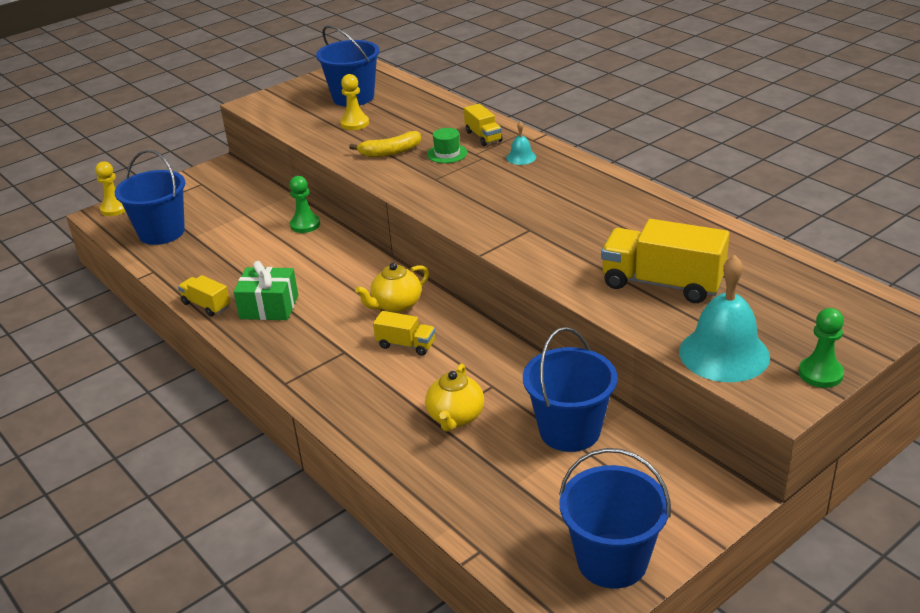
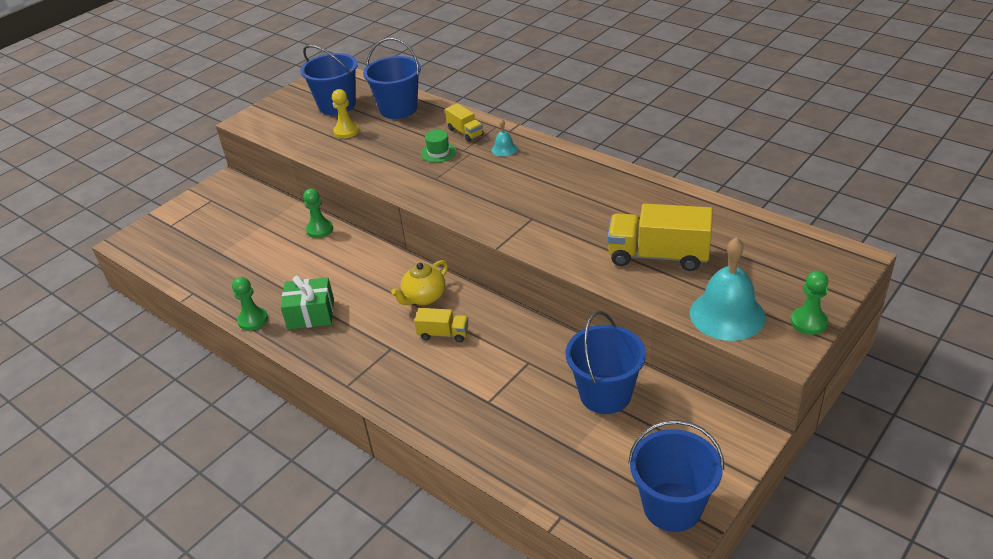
camera: 10 degrees left, 5 degrees up
yellow pawn [95,161,126,216] -> none
blue bucket [115,150,185,245] -> blue bucket moved to [363,38,421,119]
yellow truck [178,275,230,316] -> green pawn [232,277,268,331]
yellow banana [349,131,421,157] -> none
yellow teapot [425,364,484,432] -> none

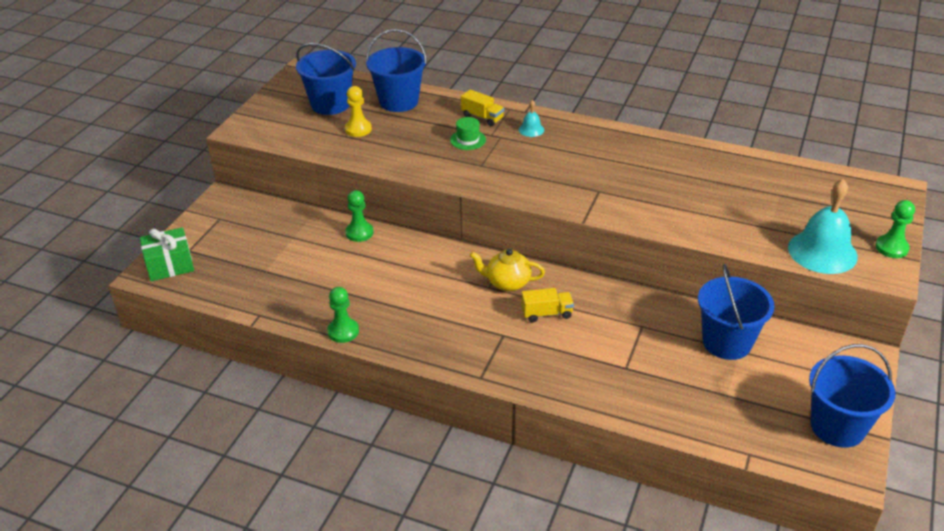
camera: 20 degrees left, 0 degrees up
green gift [281,276,334,329] -> green gift moved to [140,227,194,281]
yellow teapot [391,260,448,305] -> yellow teapot turned 75 degrees clockwise [470,249,545,291]
yellow truck [608,203,713,271] -> none

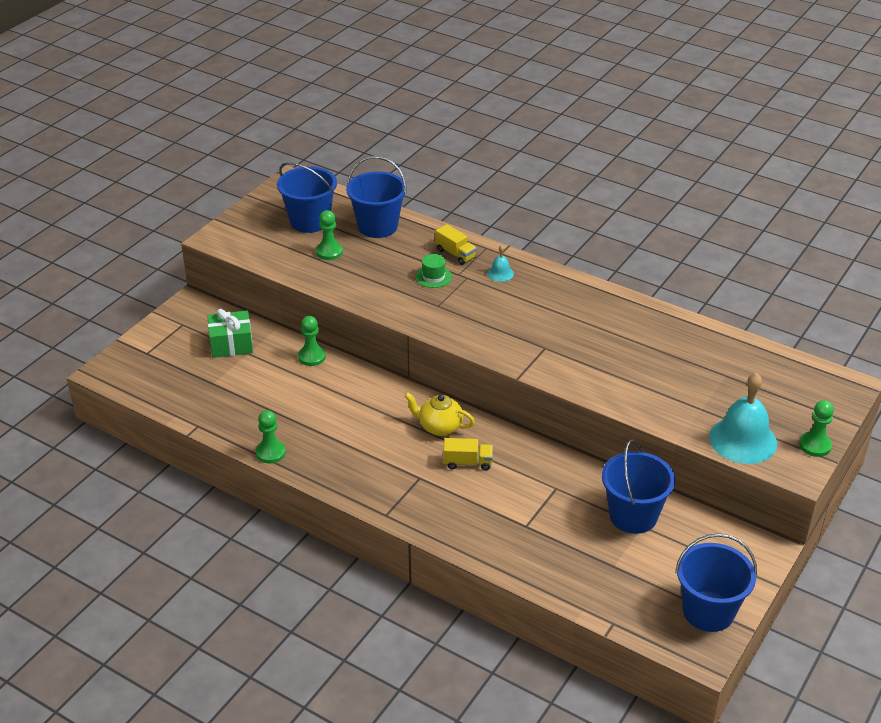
camera: 10 degrees right, 0 degrees up
green gift [140,227,194,281] -> green gift moved to [208,309,253,358]
yellow pawn [345,86,372,137] -> green pawn [316,210,343,260]

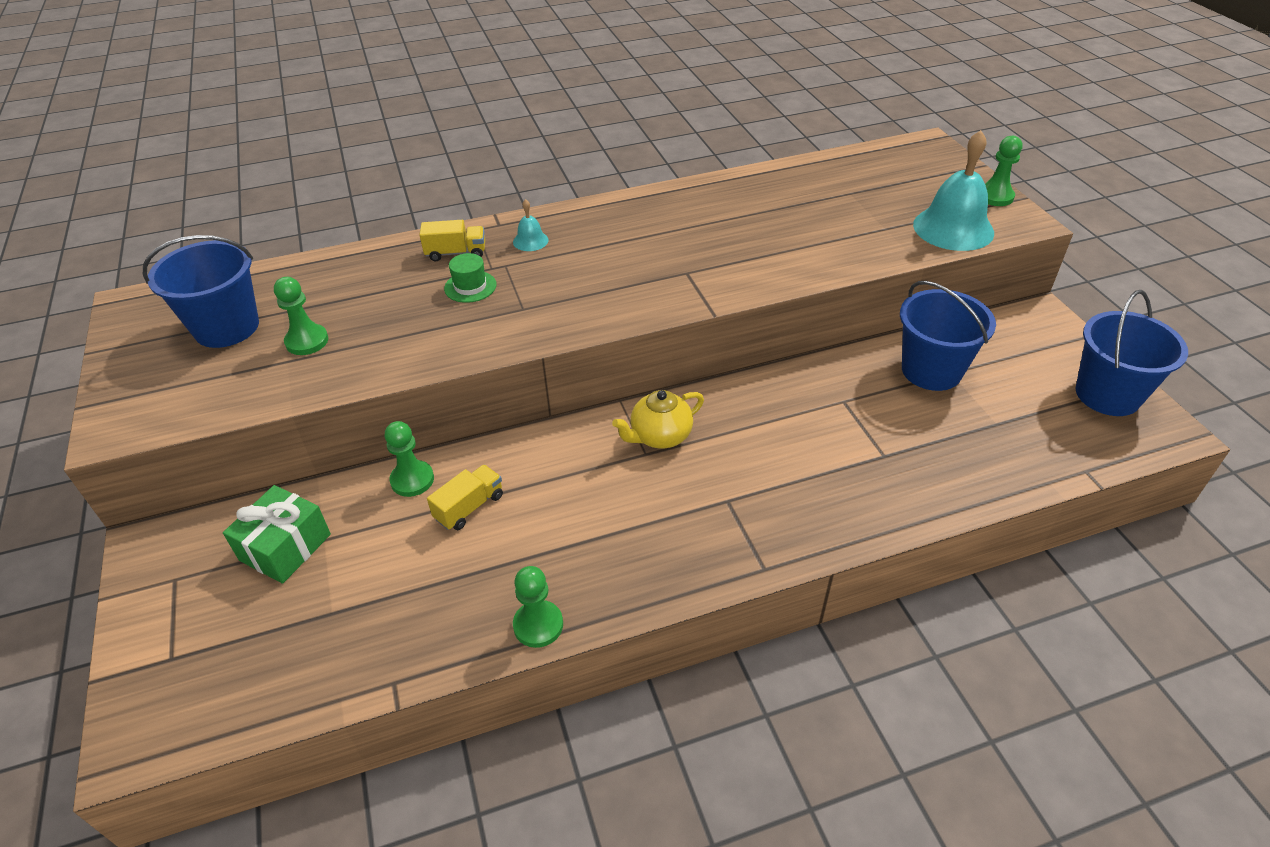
camera: 50 degrees left, 5 degrees up
blue bucket [346,156,407,238] -> none
yellow truck [443,438,493,471] -> yellow truck moved to [427,464,503,530]

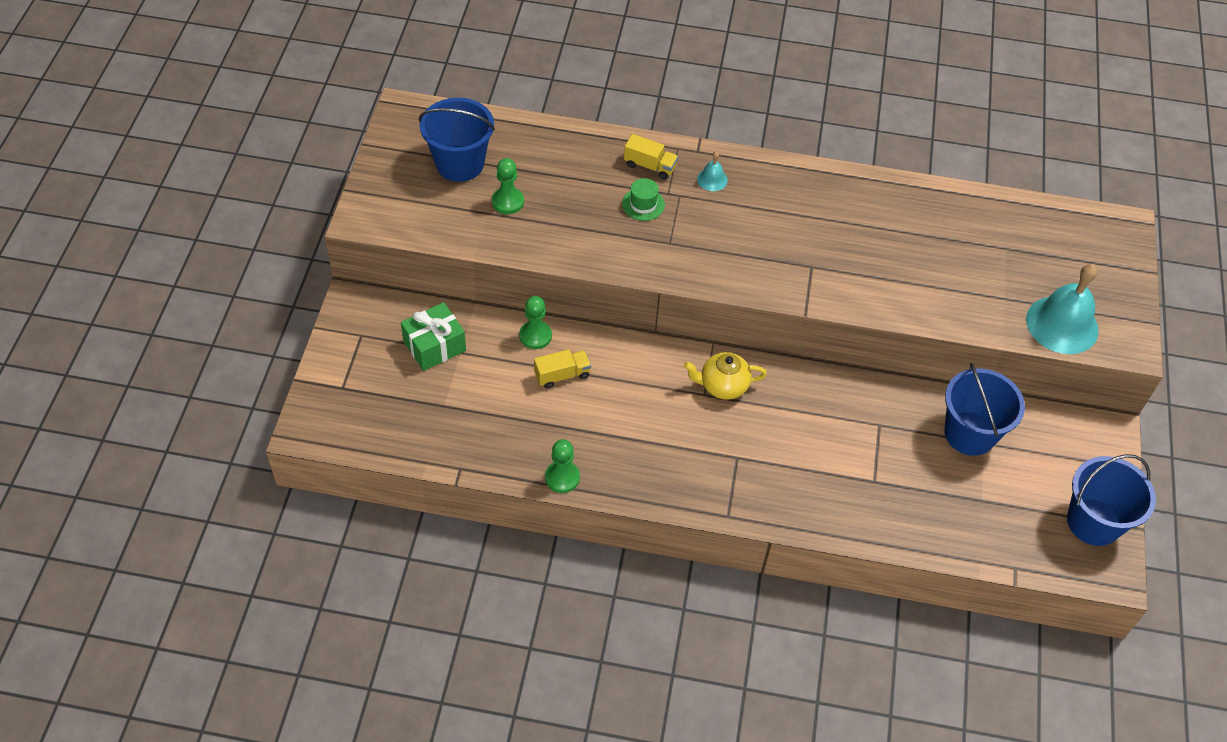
camera: 25 degrees right, 10 degrees up
green pawn [985,136,1022,206] -> none

